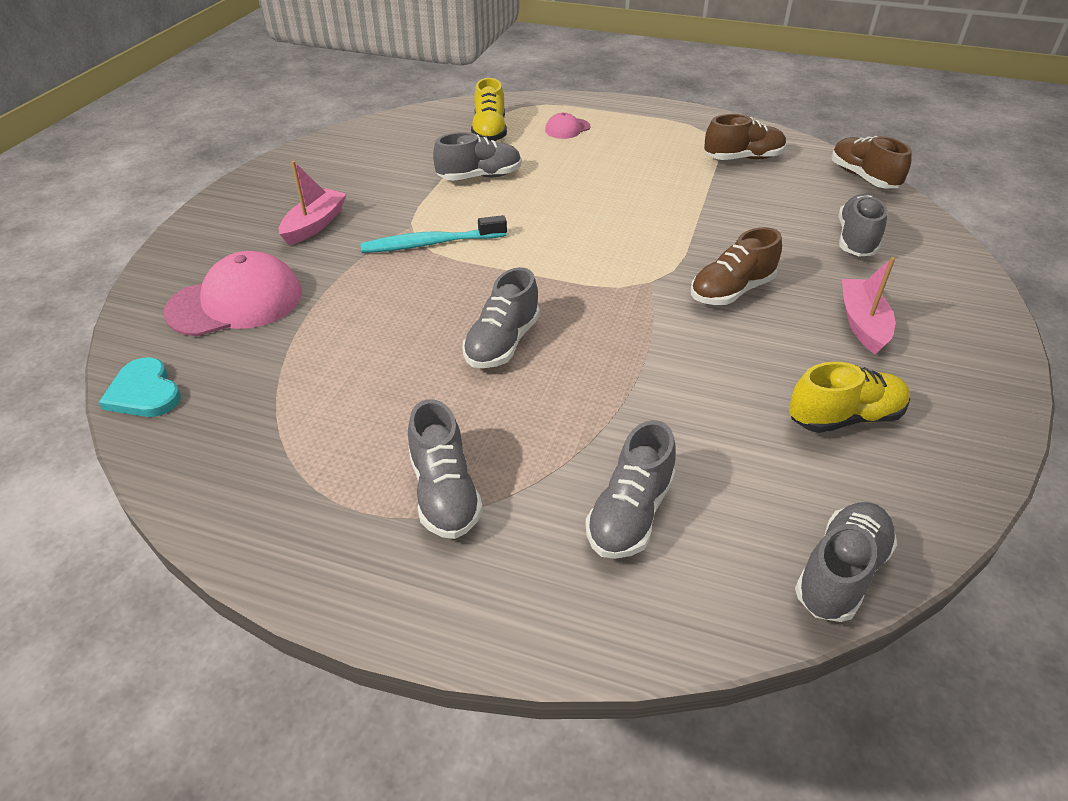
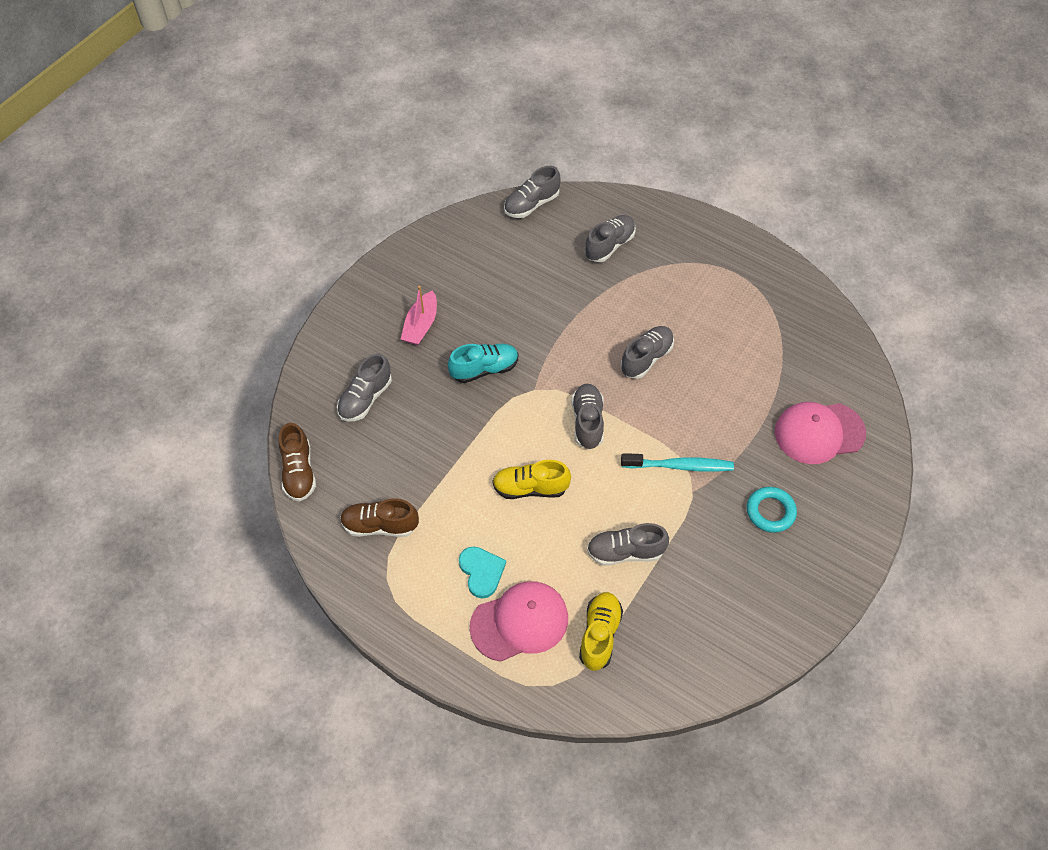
camera: 165 degrees left, 15 degrees up
turquoise heart [99,357,181,417] -> turquoise heart moved to [459,546,506,599]
pink boat [279,161,346,245] -> turquoise ring [747,487,797,533]
grey shoe [408,399,483,539] -> grey shoe moved to [571,384,604,450]
pink cap [545,113,590,139] -> pink cap [470,581,568,662], size x2.02
brown shoe [691,227,782,305] -> turquoise shoe [448,344,518,383]
yellow shoe [789,362,910,433] -> yellow shoe moved to [492,460,571,499]

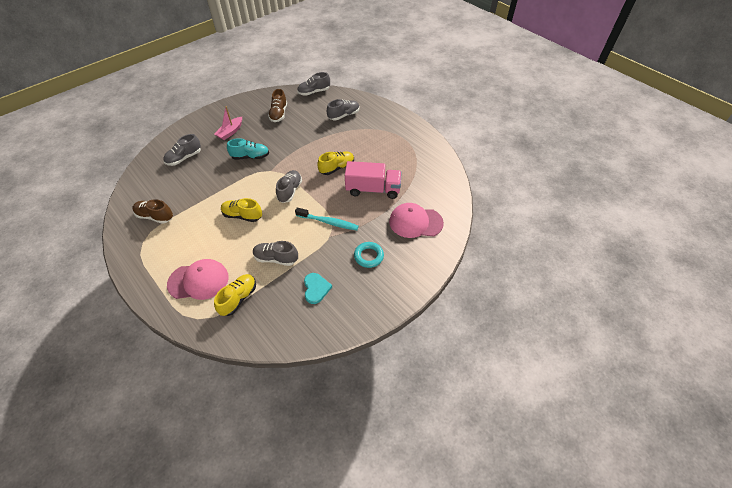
camera: 15 degrees right, 5 degrees down
brown shoe [279,423,316,502] -> brown shoe moved to [268,89,287,122]
turquoise heart [459,546,506,599] -> turquoise heart moved to [304,273,332,304]
grey shoe [621,326,674,379] -> yellow shoe [317,151,354,175]
none -> pink truck [345,161,402,199]

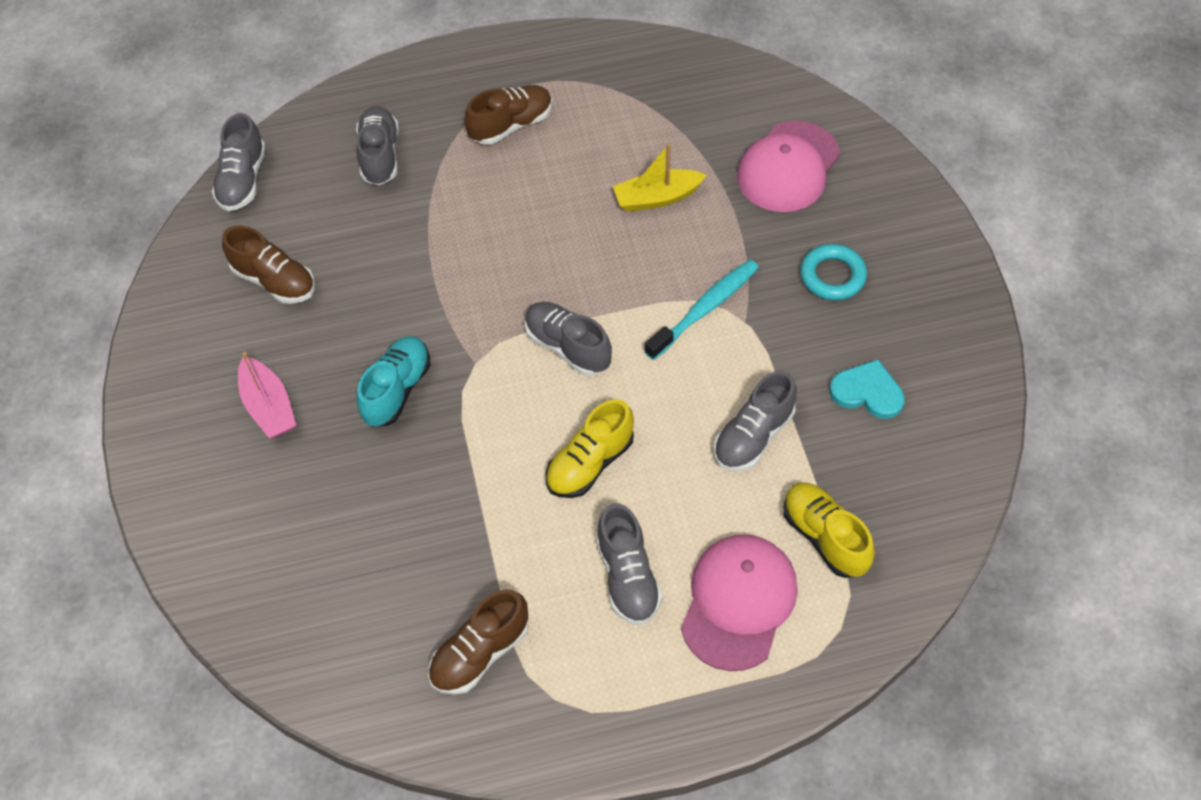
camera: 60 degrees left, 5 degrees up
grey shoe [163,134,201,166] -> grey shoe moved to [596,503,662,625]
yellow shoe [317,151,354,175] -> none
pink truck [345,161,402,199] -> yellow boat [613,143,706,212]
none -> brown shoe [465,85,553,145]

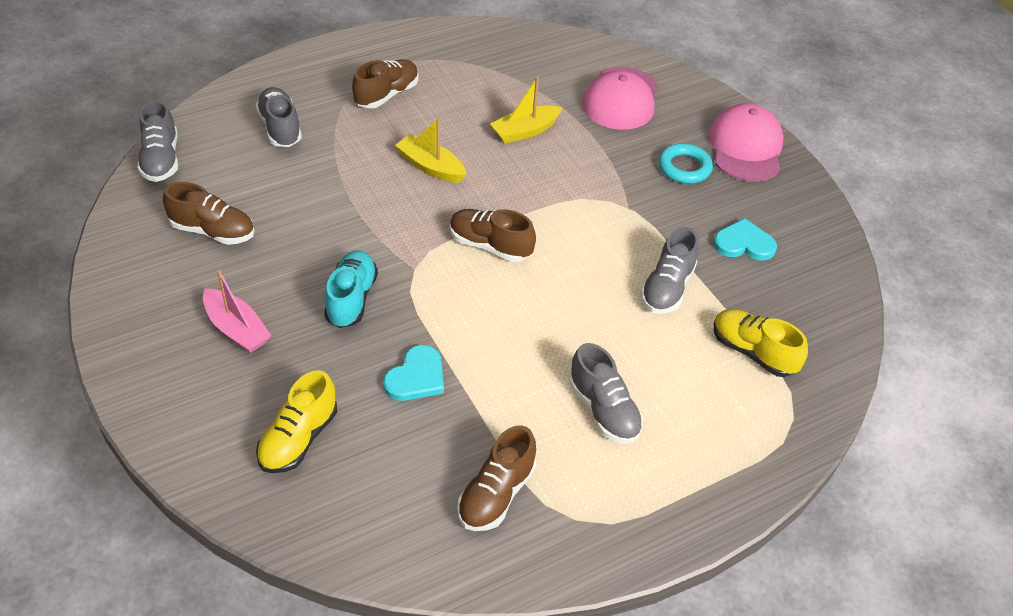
camera: 20 degrees left, 10 degrees down
grey shoe [525,302,612,376] -> brown shoe [450,209,536,262]
yellow shoe [546,399,634,498] -> yellow shoe moved to [256,370,337,473]
turquoise toothbrush [644,259,759,360] -> none
pink cap [681,535,798,671] -> pink cap moved to [708,103,784,182]
none -> turquoise heart [383,345,444,401]
none -> yellow boat [395,118,466,183]

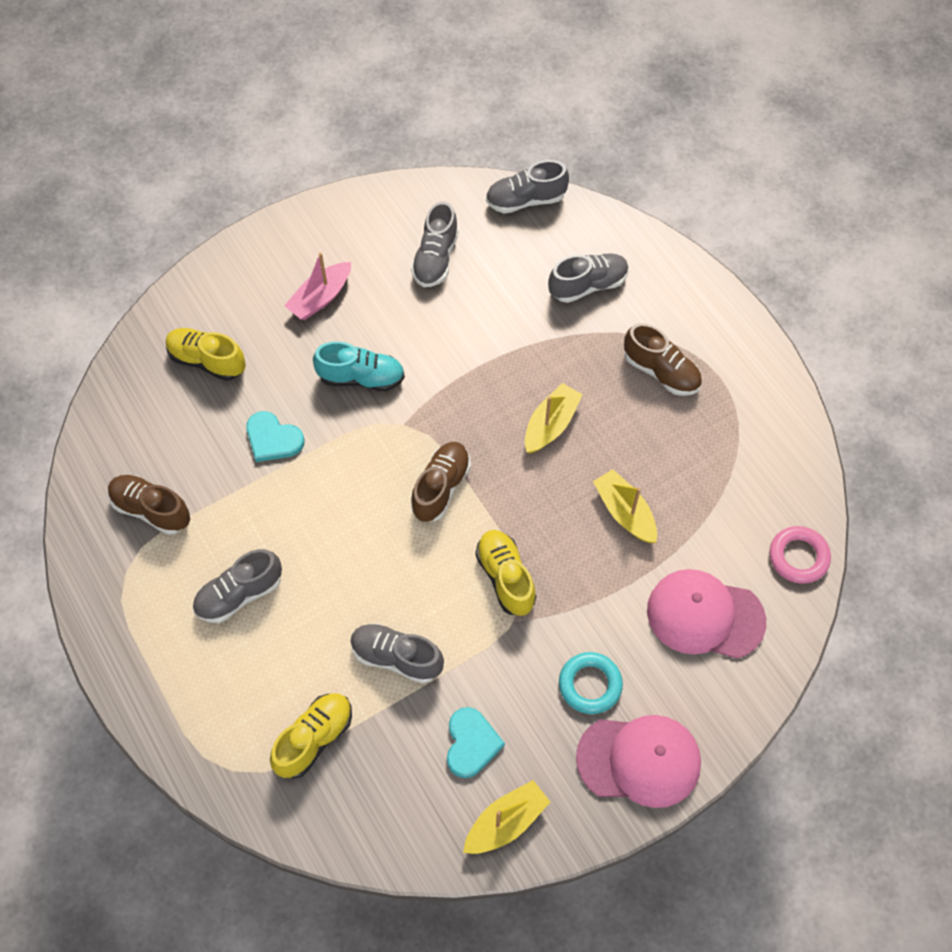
camera: 90 degrees right, 15 degrees up
brown shoe [163,182,254,245] -> grey shoe [411,201,459,287]
none -> yellow boat [463,780,550,854]
none -> yellow shoe [475,530,536,616]
none -> pink ring [770,526,831,584]

